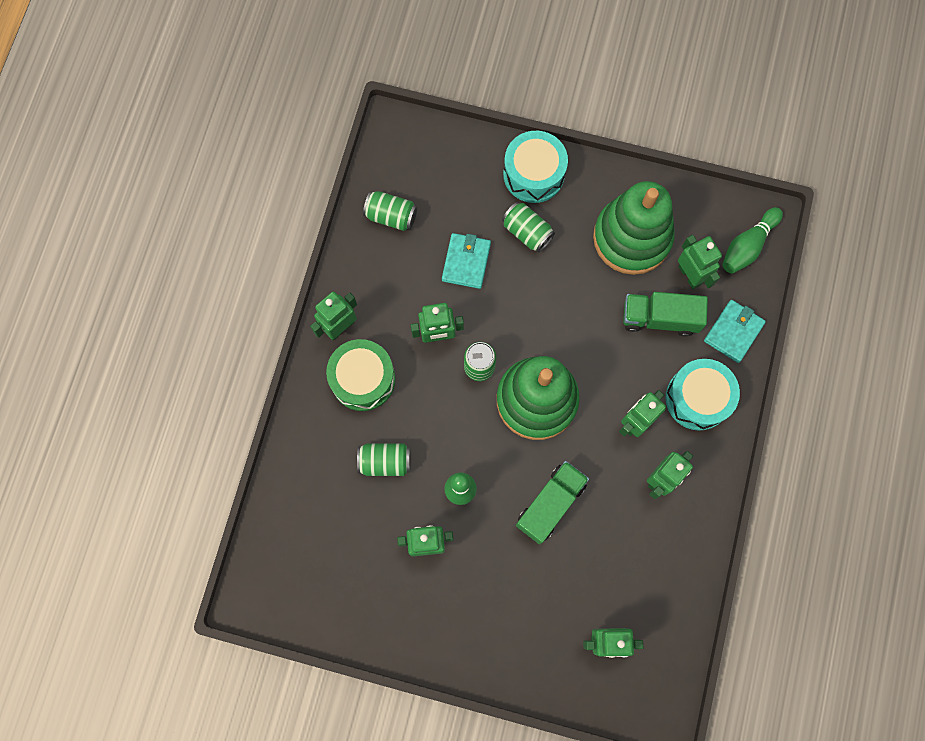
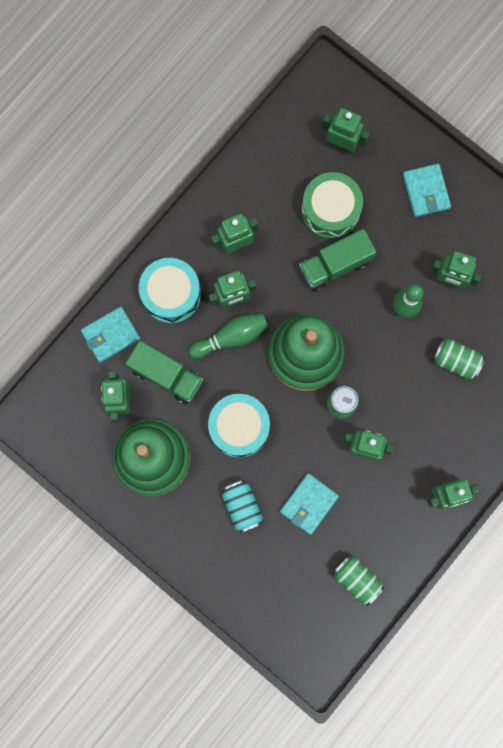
camera: 155 degrees left, 5 degrees up
green drum [326,339,395,411] -> green drum moved to [302,172,363,239]
green can [502,202,555,253] -> turquoise can [222,480,263,533]
turquoise drum [503,131,568,203] -> turquoise drum moved to [208,394,270,458]
green bowling pin [722,207,783,273] -> green bowling pin moved to [188,314,268,359]
none -> turquoise wallet [403,164,451,217]

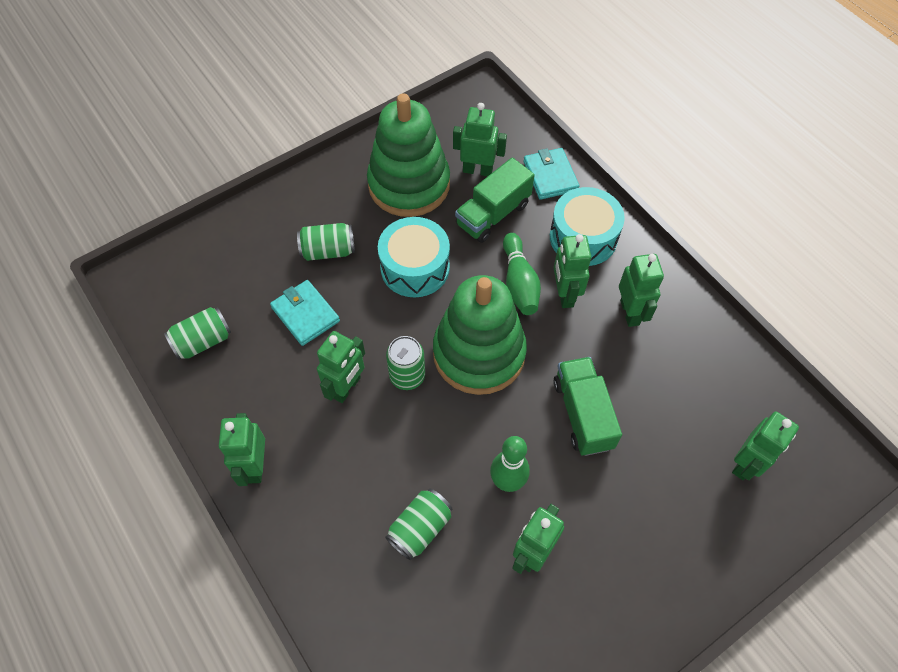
camera: 105 degrees right, 20 degrees down
turquoise can [222,480,263,533] -> green can [297,223,355,261]
green drum [302,172,363,239] -> none
turquoise wallet [403,164,451,217] -> none

